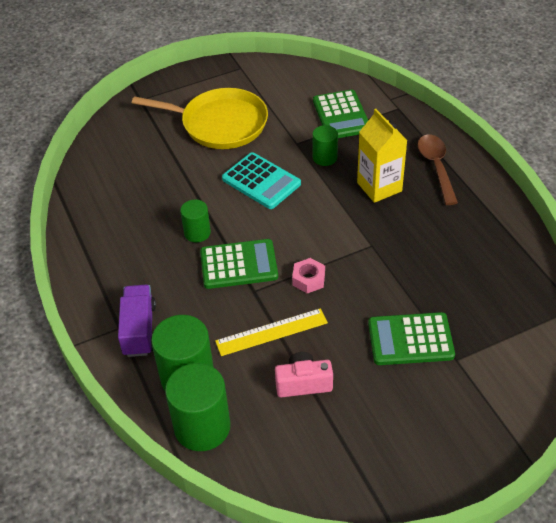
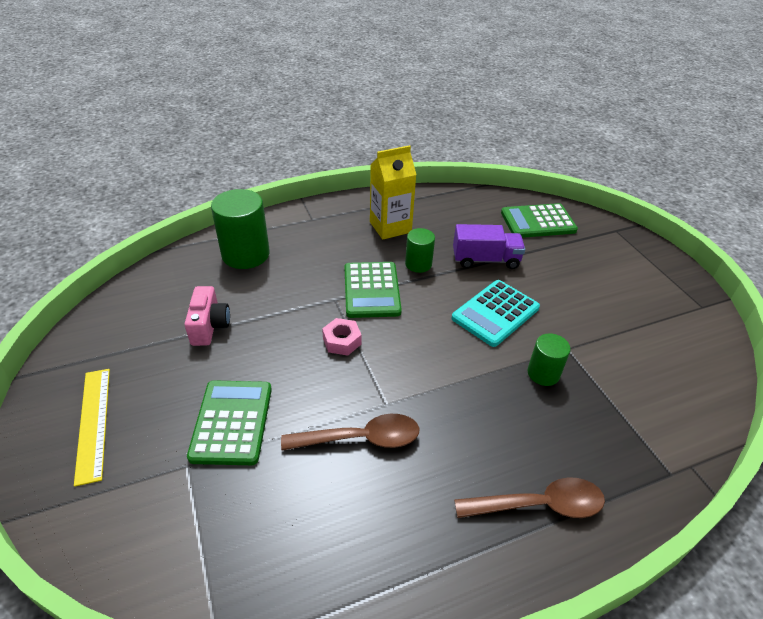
camera: 90 degrees right, 5 degrees down
purple truck [118,285,156,357] -> purple truck moved to [453,224,525,269]
yellow pan [132,88,268,149] -> none
green cylinder [165,363,230,451] -> none
yellow ruler [215,308,328,356] -> yellow ruler moved to [74,369,110,487]
green calculator [313,90,368,138] -> green calculator moved to [501,203,578,238]
yellow carton [357,109,407,203] -> yellow carton moved to [370,145,417,239]
none -> brown spoon [281,414,420,451]

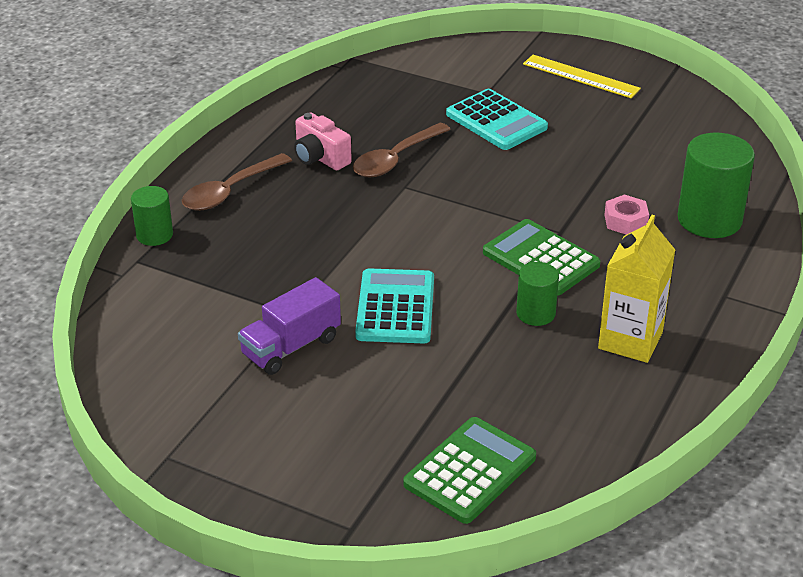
camera: 140 degrees right, 5 degrees down
pink camera [184,286,230,346] -> pink camera moved to [294,112,352,171]
green calculator [187,380,272,465] -> turquoise calculator [446,89,548,150]
pink nut [322,318,362,356] -> pink nut moved to [604,195,649,235]
purple truck [453,224,525,269] -> purple truck moved to [238,277,341,375]
green cylinder [527,333,570,386] -> green cylinder moved to [131,186,173,246]

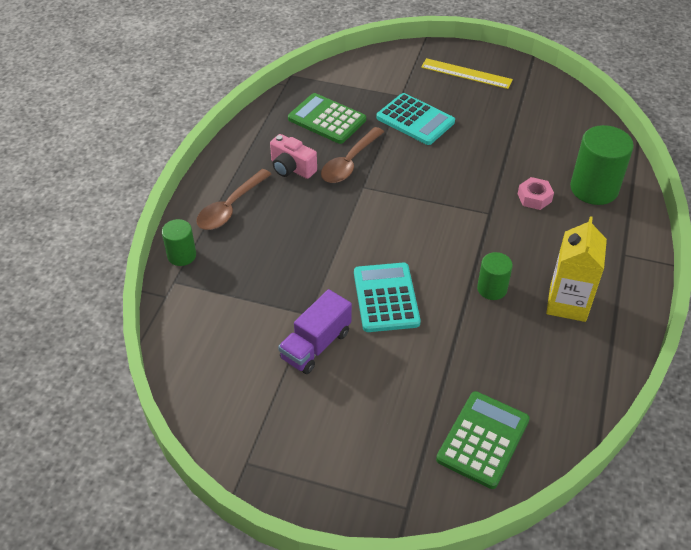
camera: 10 degrees left, 10 degrees up
green calculator [483,219,601,296] -> green calculator moved to [288,93,366,144]

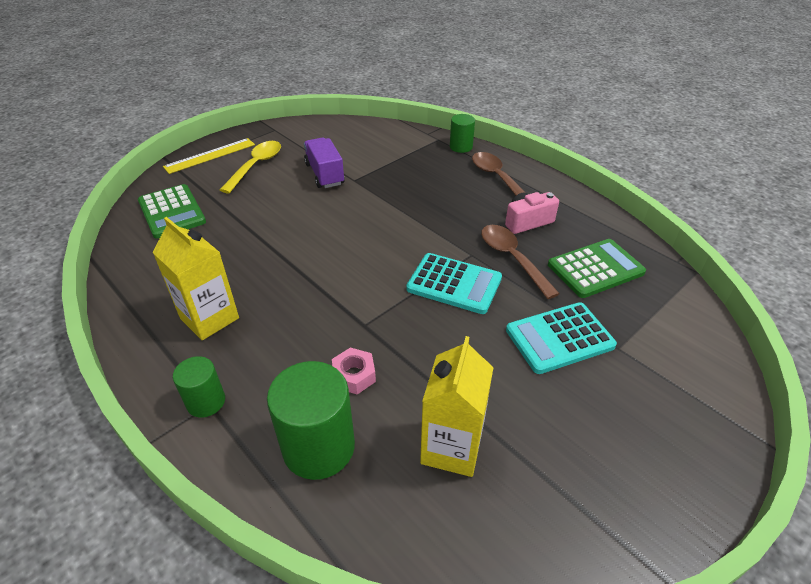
camera: 120 degrees right, 5 degrees down
turquoise calculator [354,263,421,332] -> turquoise calculator moved to [406,253,502,314]
yellow ruler [421,58,513,89] -> yellow ruler moved to [163,138,255,174]
green cylinder [477,252,513,300] -> green cylinder moved to [173,356,225,417]
none -> yellow spoon [220,141,281,193]
none -> yellow carton [420,336,494,477]

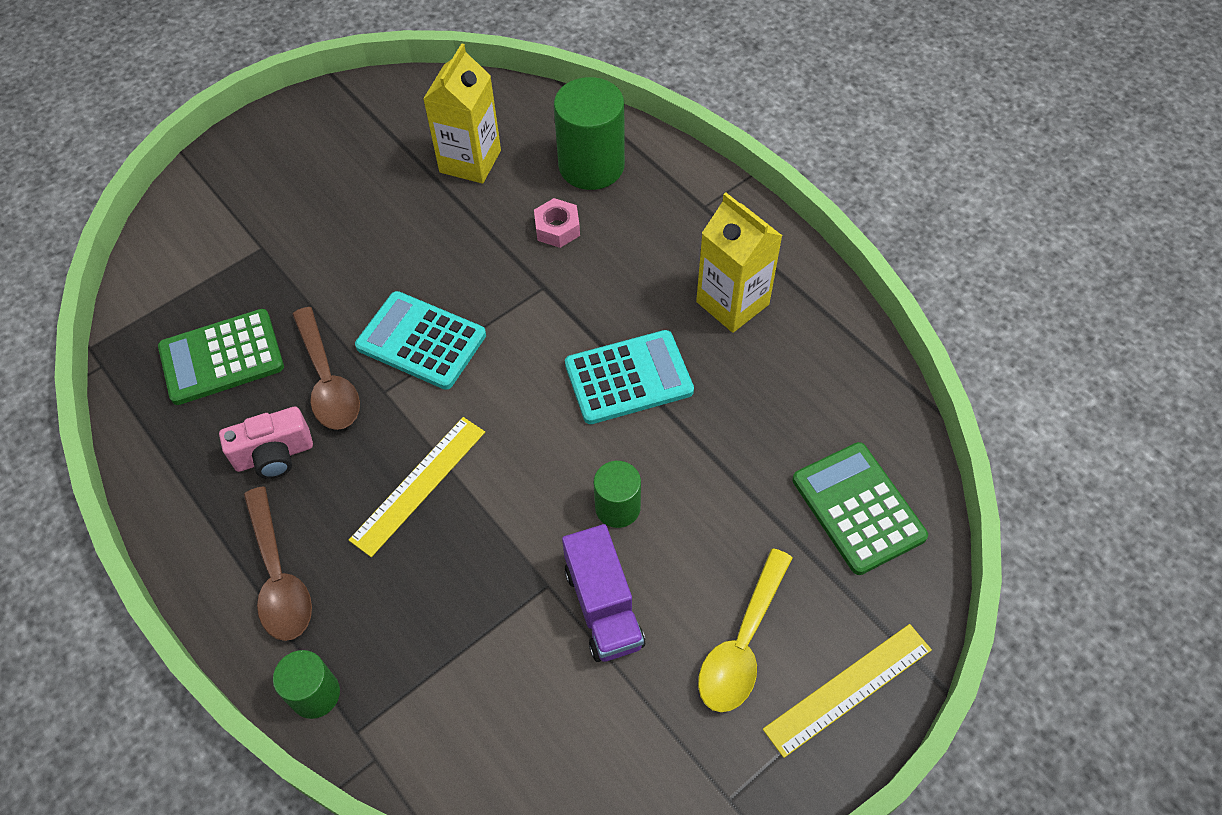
camera: 175 degrees left, 15 degrees up
green cylinder [173,356,225,417] -> green cylinder moved to [594,461,641,528]
turquoise calculator [506,302,617,374] -> turquoise calculator moved to [565,330,694,424]
none -> yellow ruler [349,417,485,557]

